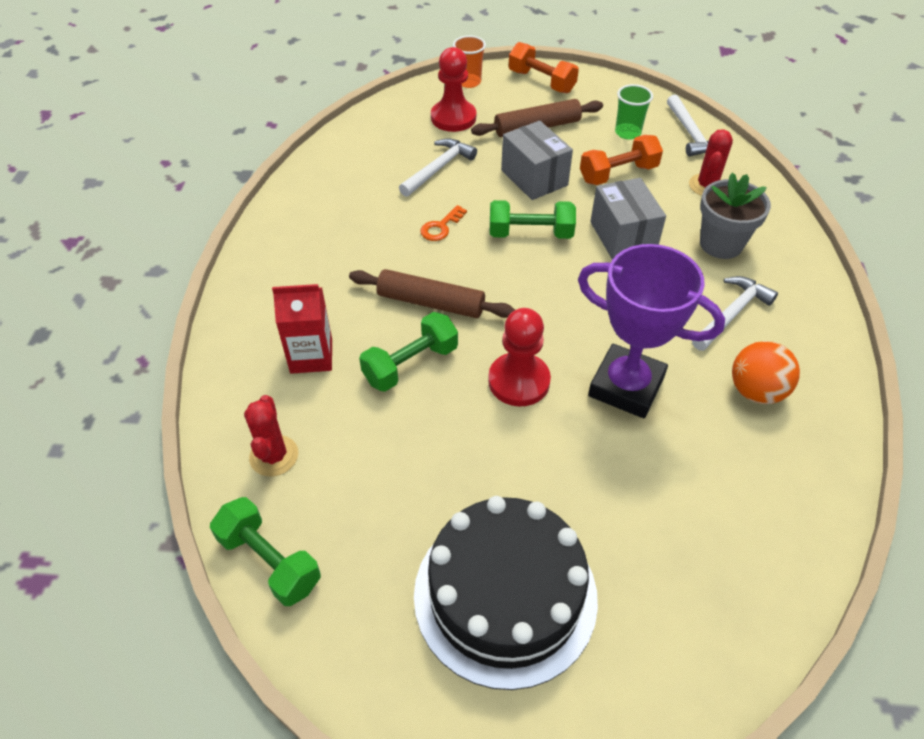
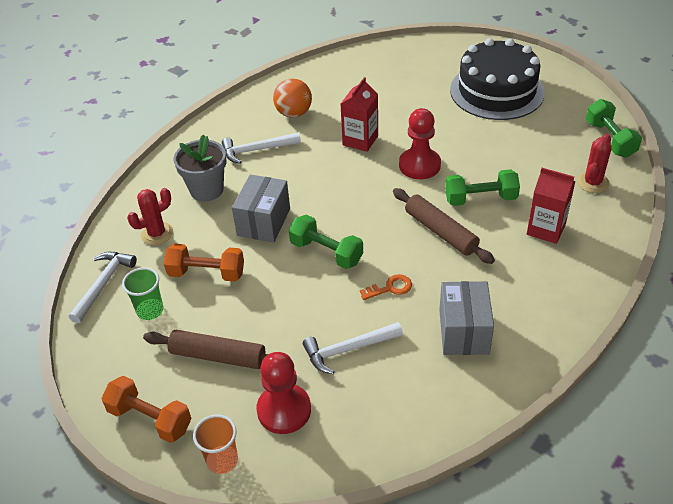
camera: 145 degrees left, 5 degrees down
grey box [501,121,573,200] -> grey box moved to [439,281,494,355]
orange dumbbell [509,42,579,93] -> orange dumbbell turned 45 degrees counterclockwise [101,376,192,443]
purple trophy [578,244,725,418] -> red carton [341,77,378,152]

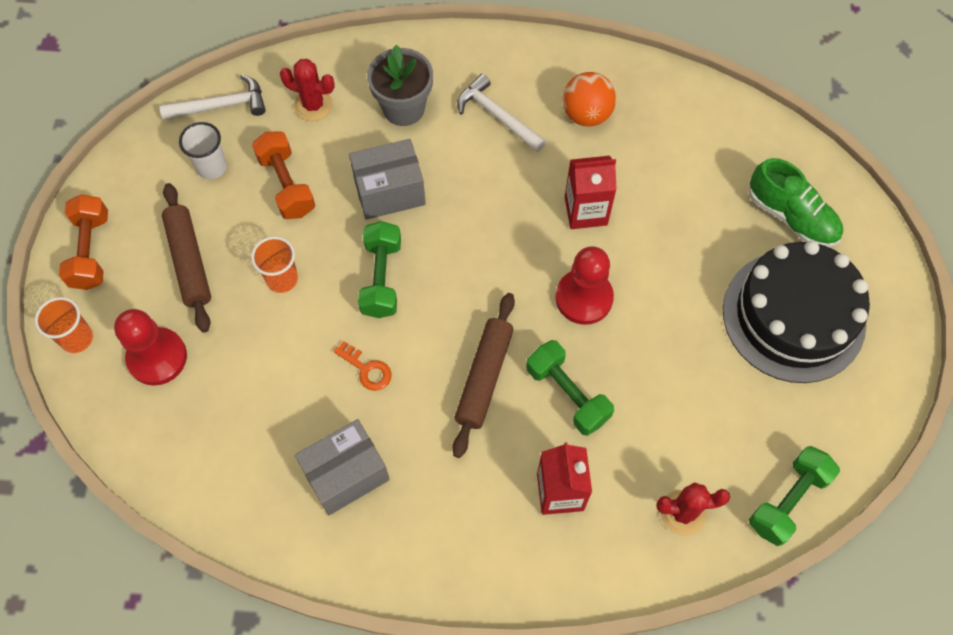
camera: 55 degrees right, 20 degrees up
green cup [122,267,164,320] -> white cup [179,122,227,179]
white hammer [303,322,403,374] -> none
none -> orange cup [251,236,298,293]
none -> green shoe [749,158,843,248]

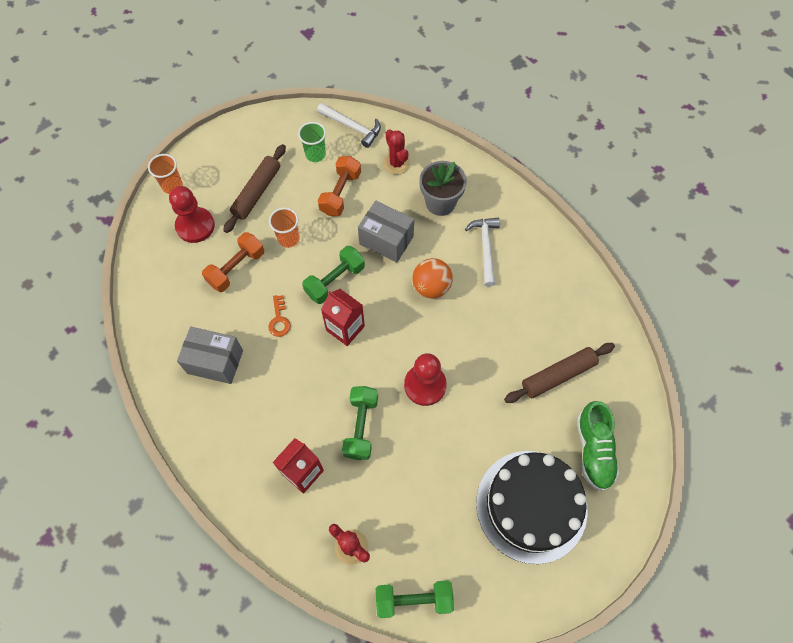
camera: 45 degrees right, 0 degrees up
orange dumbbell [59,194,108,290] -> orange dumbbell moved to [202,232,264,292]
white cup [179,122,227,179] -> green cup [298,122,326,162]
brown rolling pin [452,293,515,458] -> brown rolling pin moved to [504,343,615,403]
orange ball [562,72,616,126] -> orange ball moved to [412,258,453,298]
red carton [565,156,617,229] -> red carton moved to [321,289,365,346]

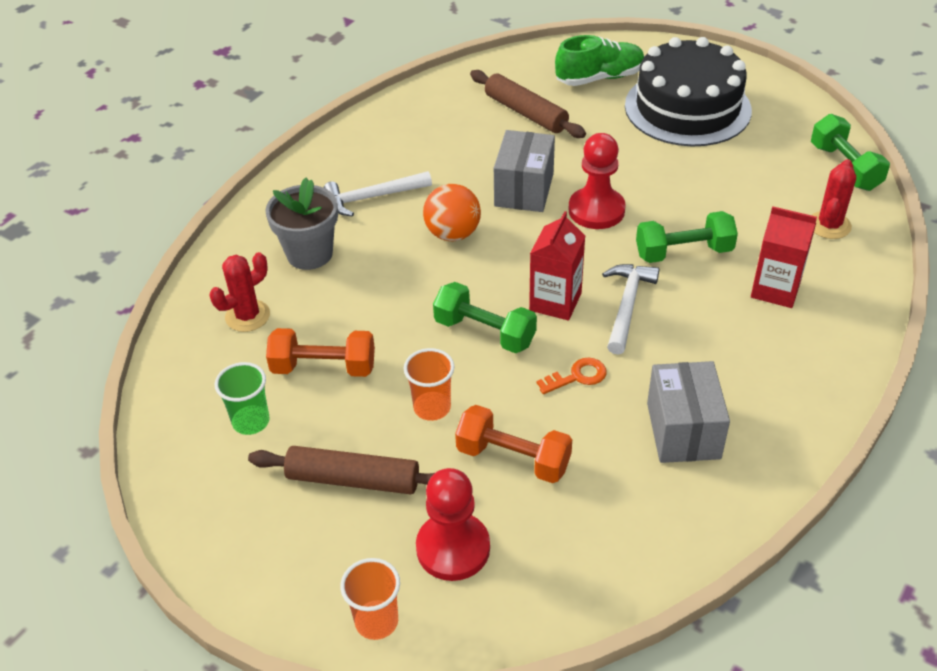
camera: 105 degrees left, 20 degrees down
white hammer [317,103,381,148] -> white hammer moved to [602,264,659,355]
grey box [358,201,414,263] -> grey box moved to [494,130,555,212]

